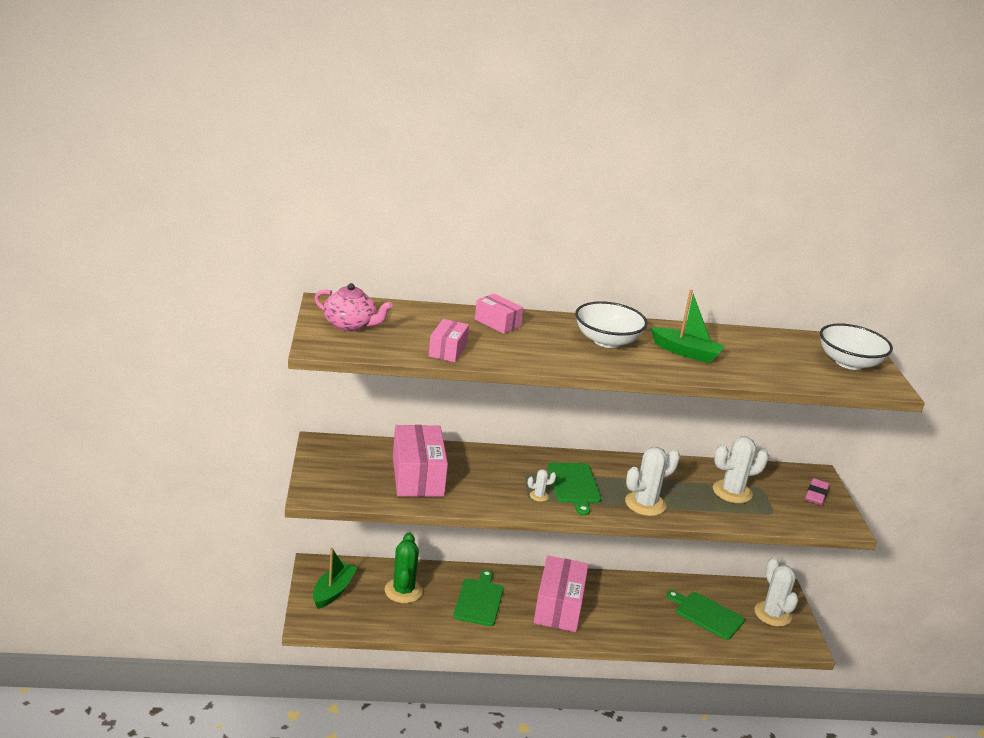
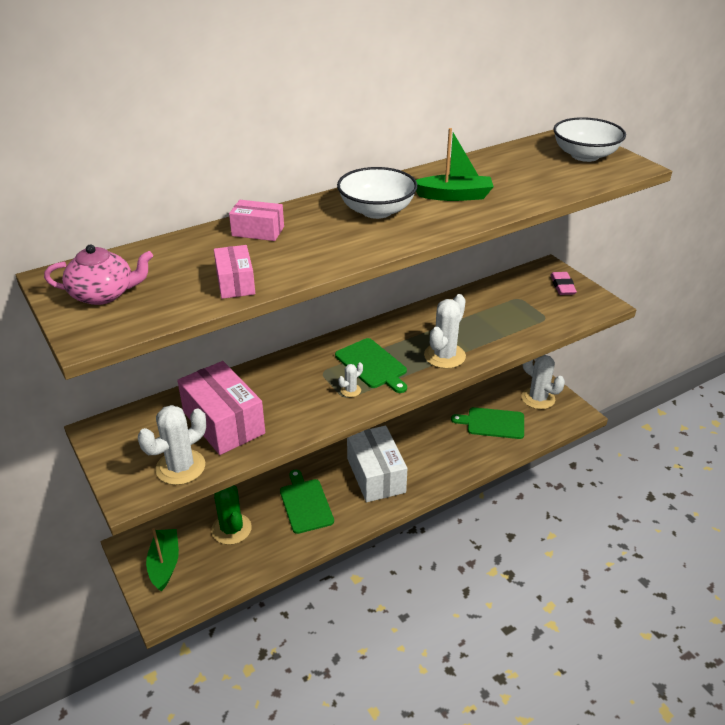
camera: 25 degrees left, 10 degrees up
pink box [534,556,589,632] -> white box [347,426,407,502]
white cactus [713,436,769,503] -> white cactus moved to [138,405,206,485]

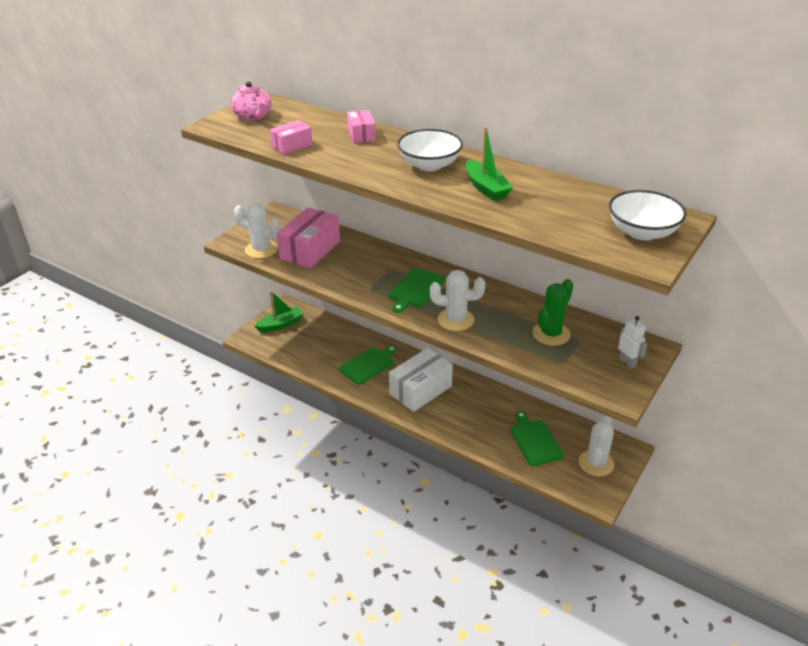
camera: 65 degrees right, 0 degrees up
green cactus [211,485,252,545] -> green cactus moved to [532,279,573,346]
white cactus [338,362,363,397] -> none
pink eraser [550,272,577,295] -> white robot [618,316,647,368]

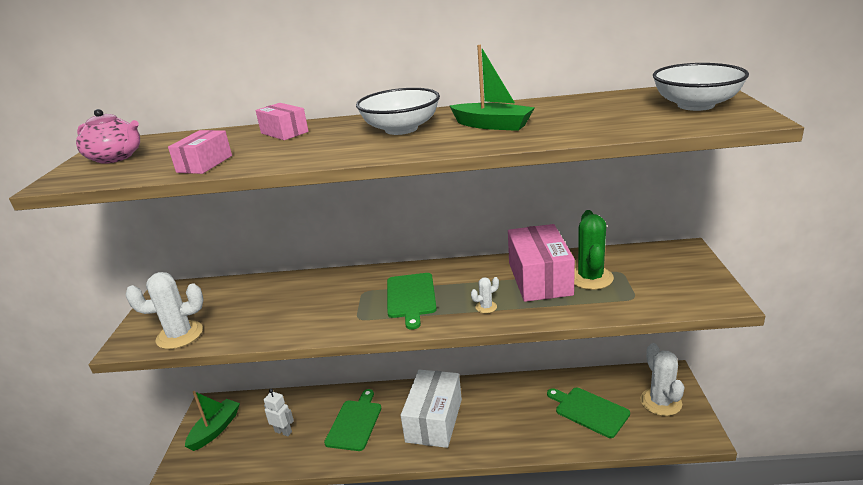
camera: 30 degrees left, 10 degrees down
pink box [277,207,340,269] -> pink box moved to [508,224,575,302]
white cactus [430,270,485,331] -> white cactus [471,277,499,313], size x0.47
white robot [618,316,647,368] -> white robot moved to [264,389,294,436]

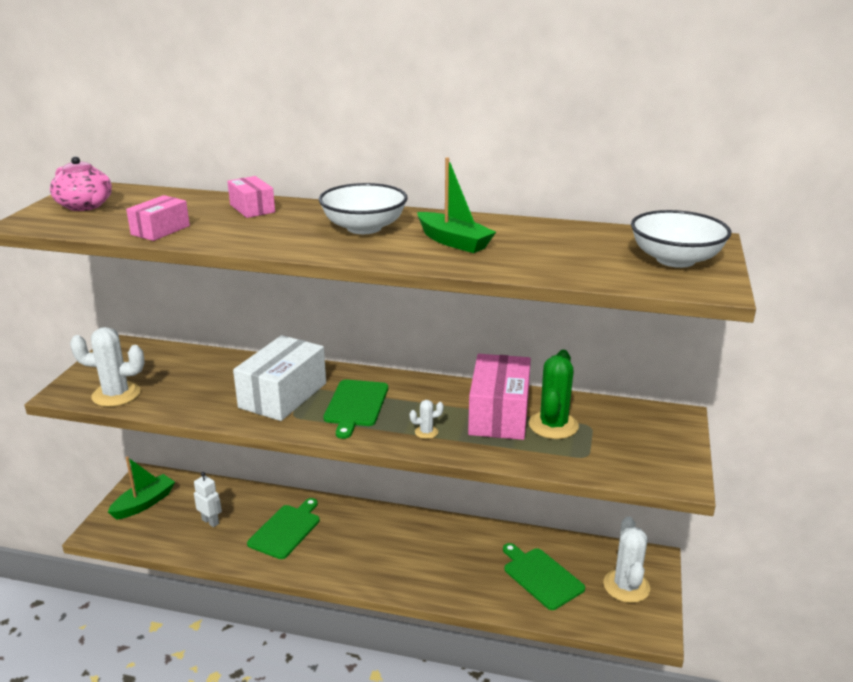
camera: 10 degrees right, 0 degrees up
white box [401,370,462,448] -> white box moved to [233,335,326,421]

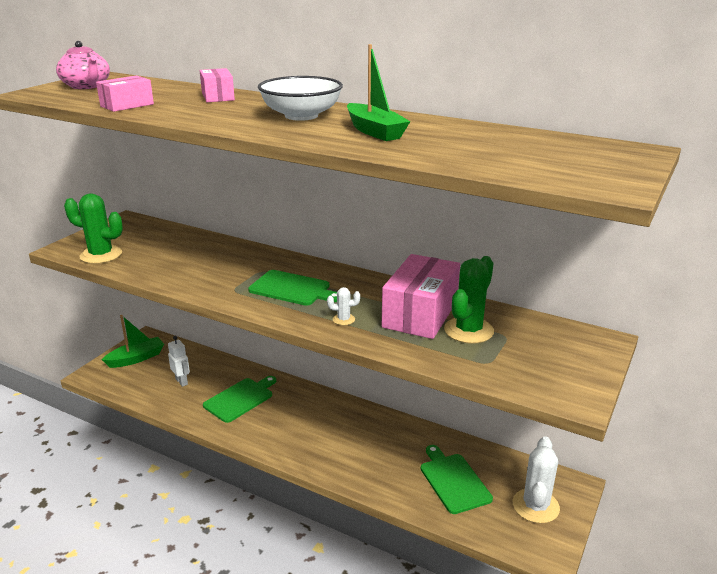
camera: 15 degrees right, 0 degrees up
white cactus [70,327,145,407] -> green cactus [64,193,123,264]
white box [233,335,326,421] -> none
green cutting board [323,380,388,439] -> green cutting board turned 90 degrees counterclockwise [248,270,337,306]
white bowl [631,210,731,268] -> none

